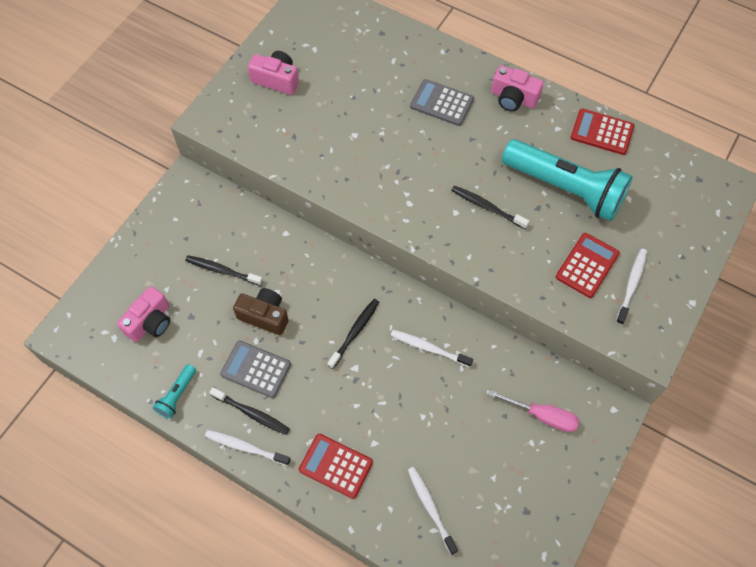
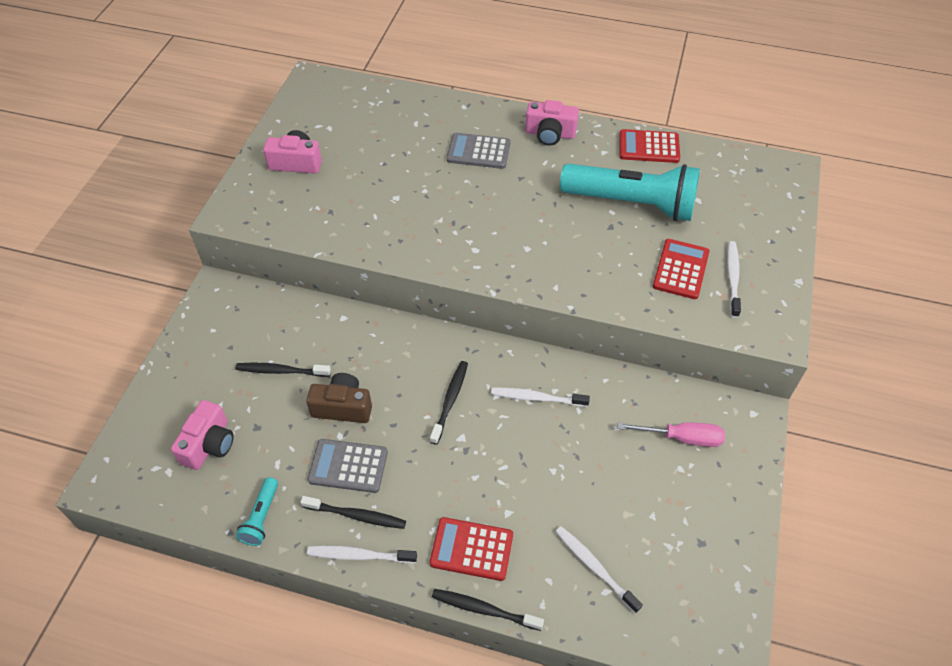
camera: 15 degrees left, 10 degrees down
black toothbrush [451,185,529,229] -> black toothbrush moved to [432,589,544,631]

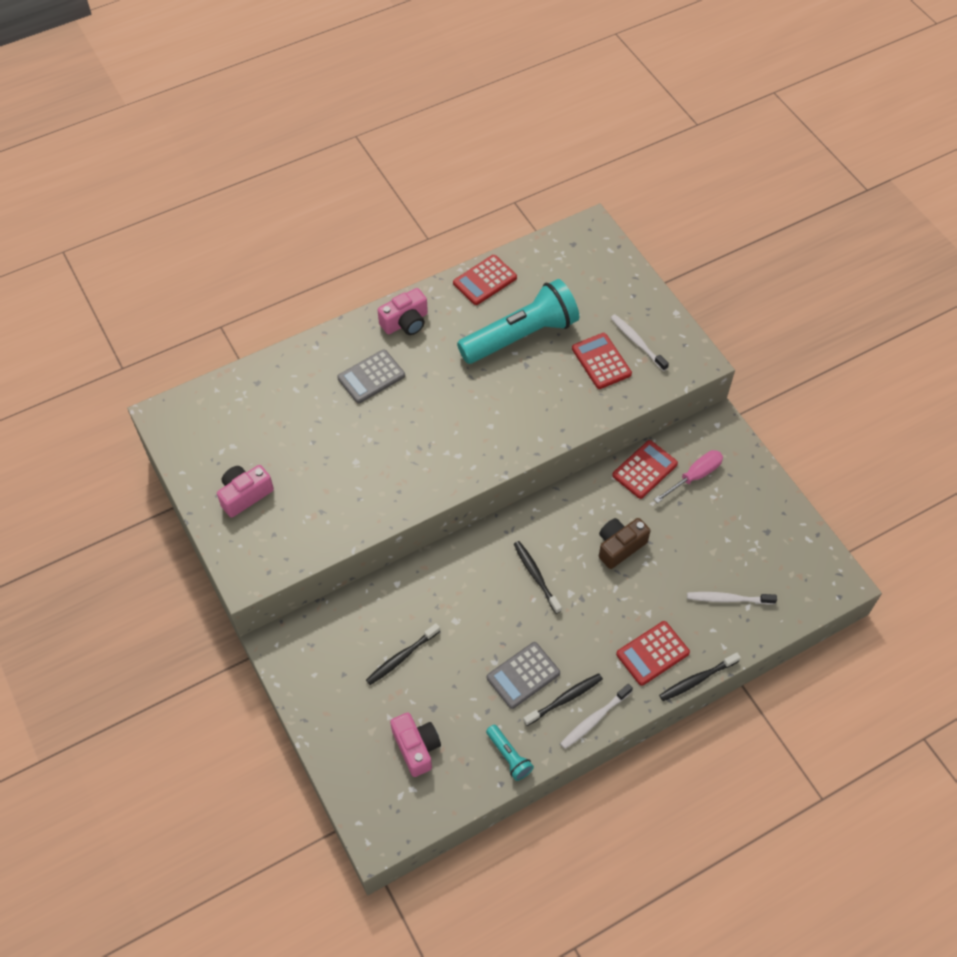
camera: 45 degrees left, 5 degrees up
brown camera [306,373,372,423] -> brown camera moved to [599,518,651,569]
white toothbrush [491,388,590,407] -> none
none -> red calculator [612,440,678,499]

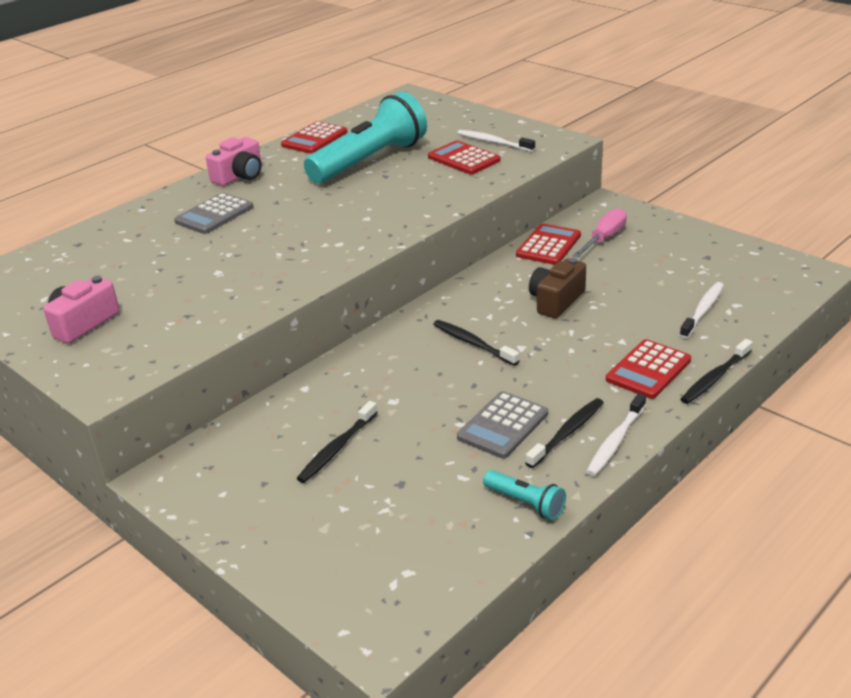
camera: 15 degrees left, 25 degrees down
pink camera [390,712,441,777] -> none
white toothbrush [687,592,777,604] -> white toothbrush turned 135 degrees clockwise [680,282,724,339]

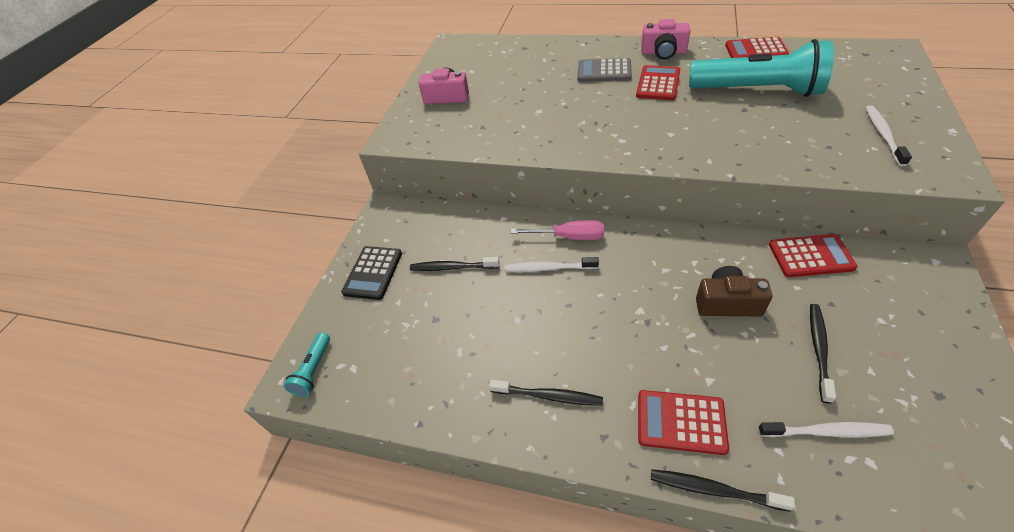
camera: 65 degrees right, 15 degrees up
red calculator [428,140,501,175] -> red calculator moved to [636,65,680,100]
black toothbrush [433,320,519,366] -> black toothbrush moved to [810,304,836,404]
grey calculator [457,391,548,459] -> none
turquoise flashlight [483,470,566,520] -> turquoise flashlight moved to [284,332,330,397]
pink screwdriver [573,208,627,258] -> pink screwdriver moved to [511,220,604,240]
white toothbrush [586,393,646,476] -> white toothbrush moved to [505,257,599,272]
none -> black calculator [341,246,402,300]

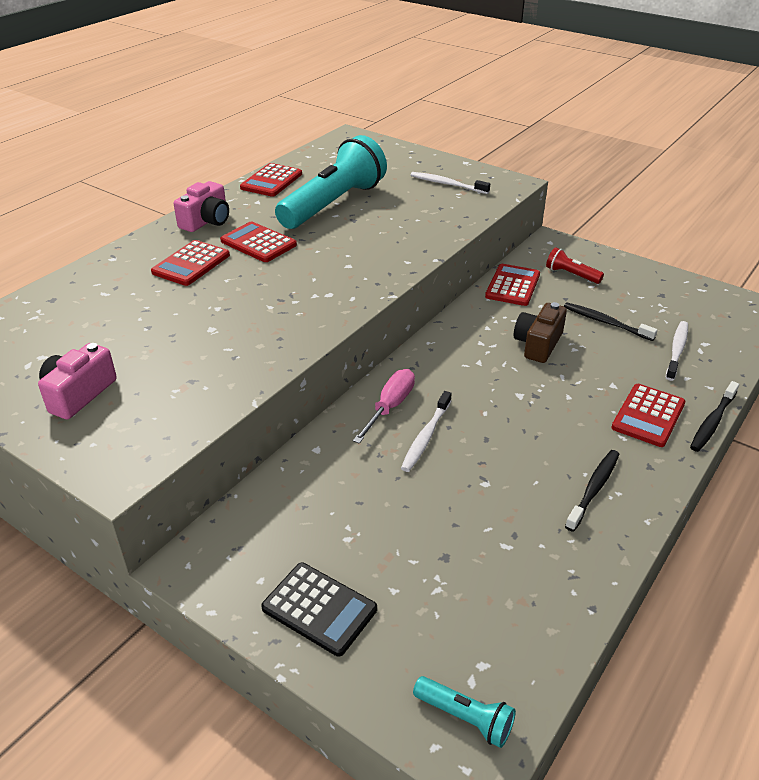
camera: 75 degrees left, 10 degrees down
black toothbrush [410,257,499,271] -> none
grey calculator [578,58,632,82] -> red calculator [151,240,230,286]
none -> red flashlight [546,247,604,284]

